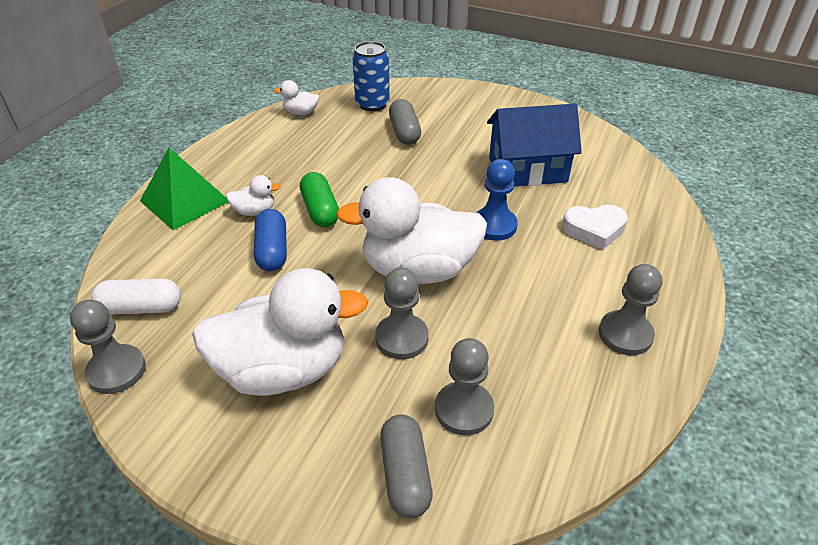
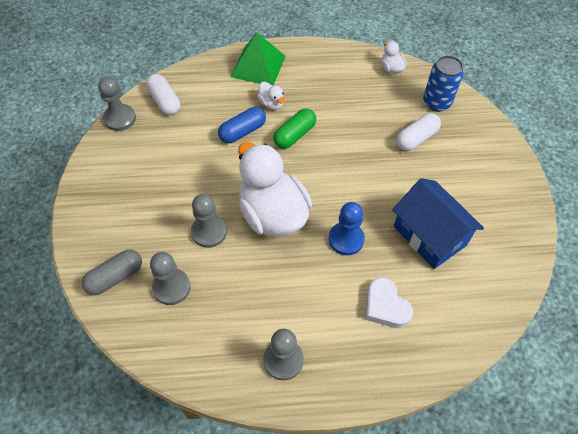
camera: 60 degrees right, 15 degrees up
white duck [192,268,369,396] -> none
grey capsule [389,99,421,145] -> white capsule [397,113,441,151]

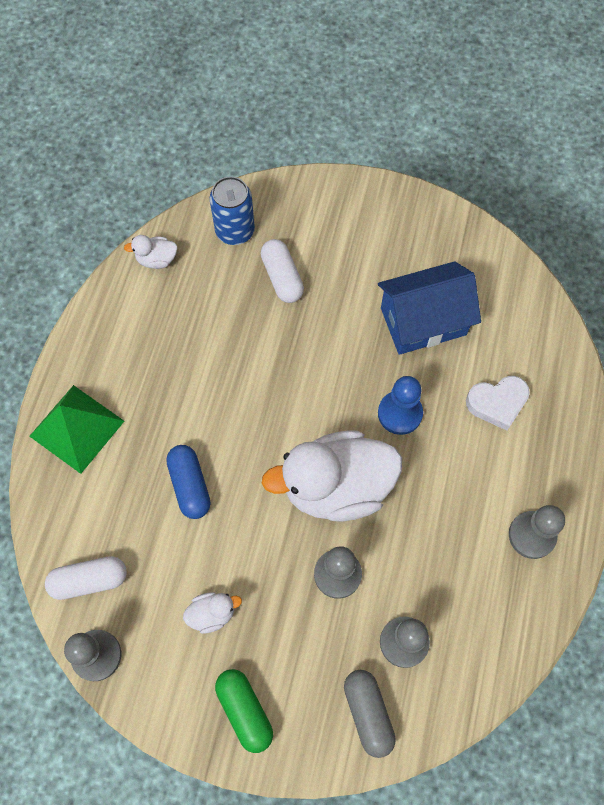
camera: 70 degrees left, 10 degrees up
white duck [257,82,285,110] -> white duck moved to [183,592,242,634]
green capsule [273,108,316,149] -> green capsule moved to [215,669,273,753]

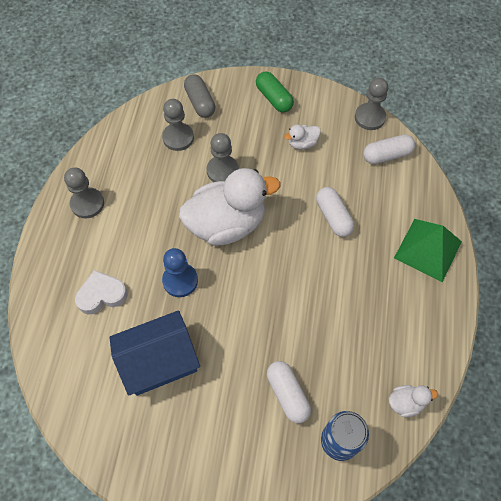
camera: 175 degrees right, 5 degrees down
blue capsule [166,445,211,519] -> white capsule [316,187,354,237]

